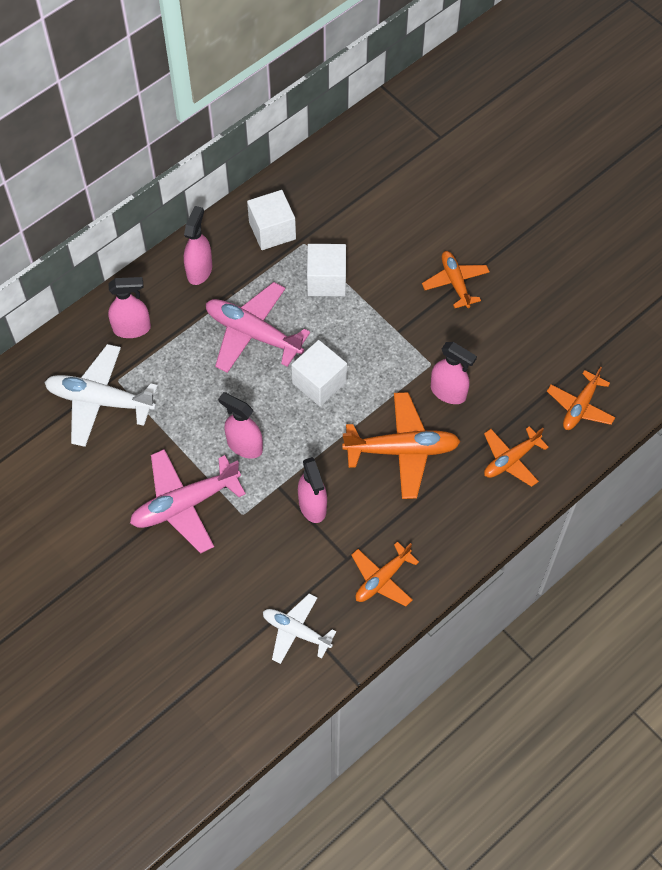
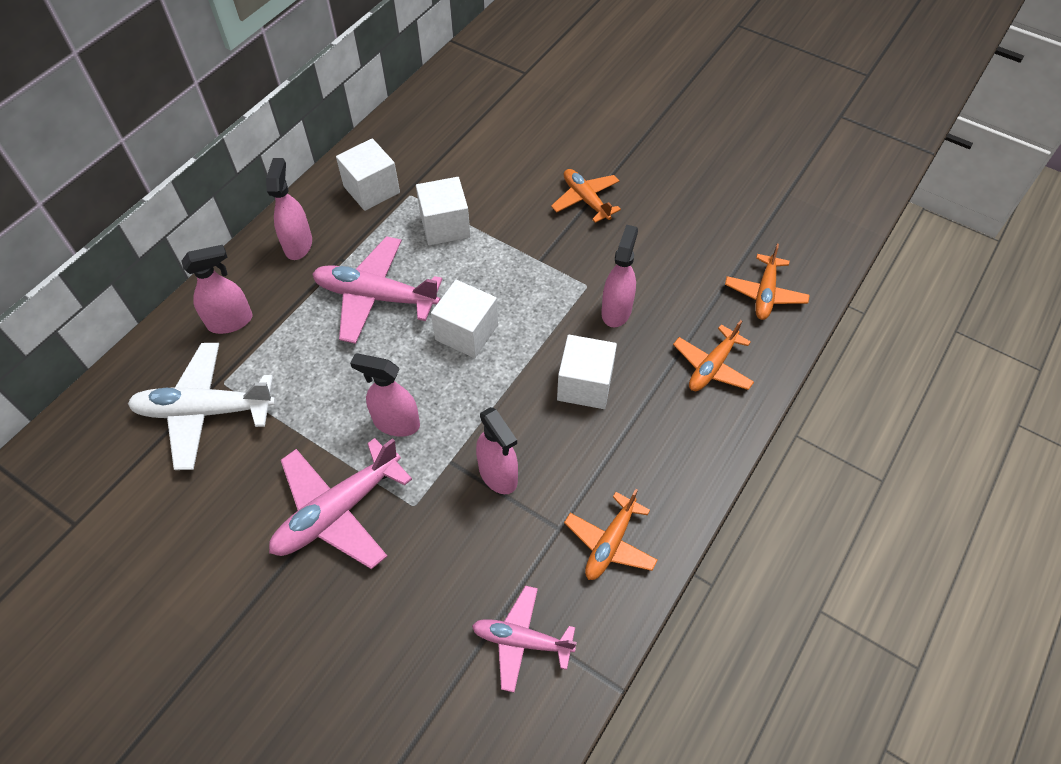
camera: 15 degrees left, 5 degrees down
white plane [263,594,336,664] -> pink plane [472,586,577,692]
orange plane [342,392,461,499] -> white cube [557,335,617,409]
pink spray bottle [431,342,477,404] -> pink spray bottle turned 90 degrees counterclockwise [601,225,638,328]

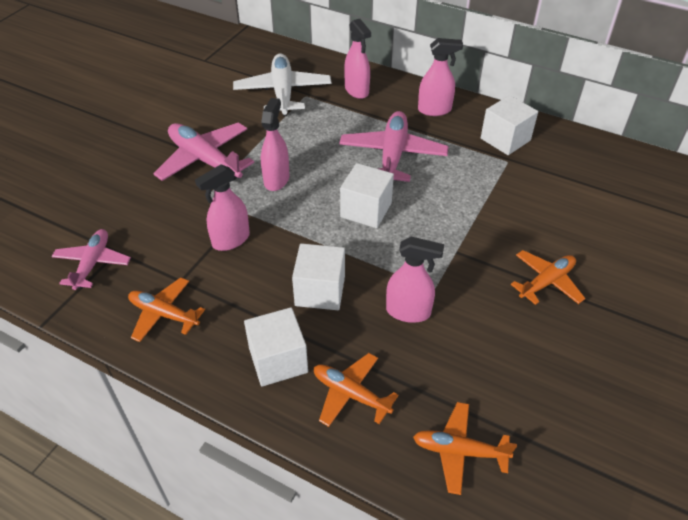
camera: 85 degrees right, 10 degrees down
white cube [416,177,471,245] -> white cube moved to [244,307,308,387]

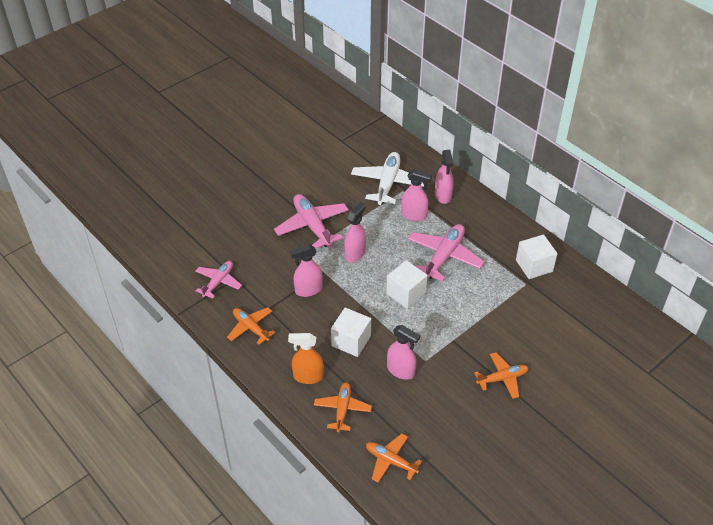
camera: 20 degrees right, 0 degrees up
white cube [244,307,308,387] -> orange spray bottle [288,333,324,384]
orange plane [314,353,399,427] -> orange plane turned 45 degrees clockwise [314,382,372,432]
pink spray bottle [418,38,463,116] -> pink spray bottle moved to [401,169,432,221]

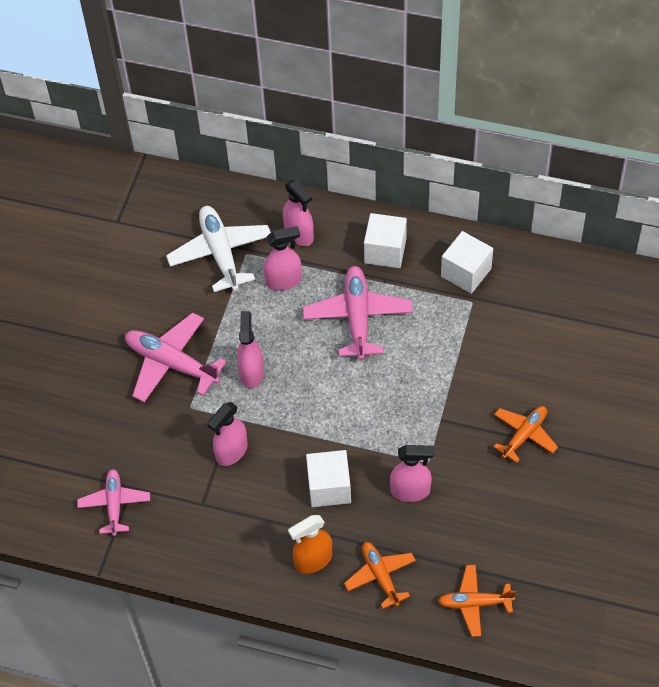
camera: 30 degrees left, 10 degrees up
orange plane [227,307,276,345] -> none
white cube [386,260,428,309] -> white cube moved to [364,213,407,268]

